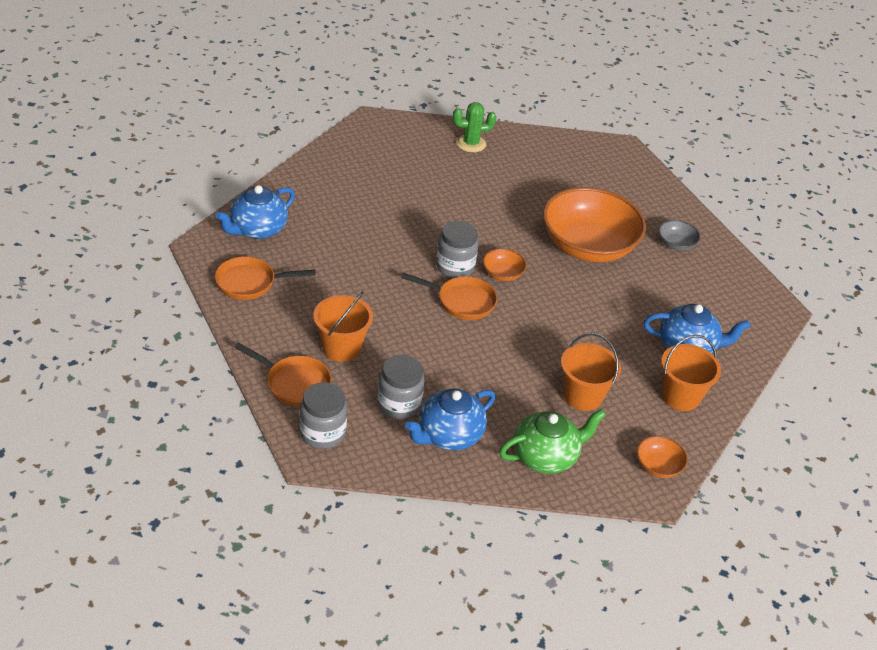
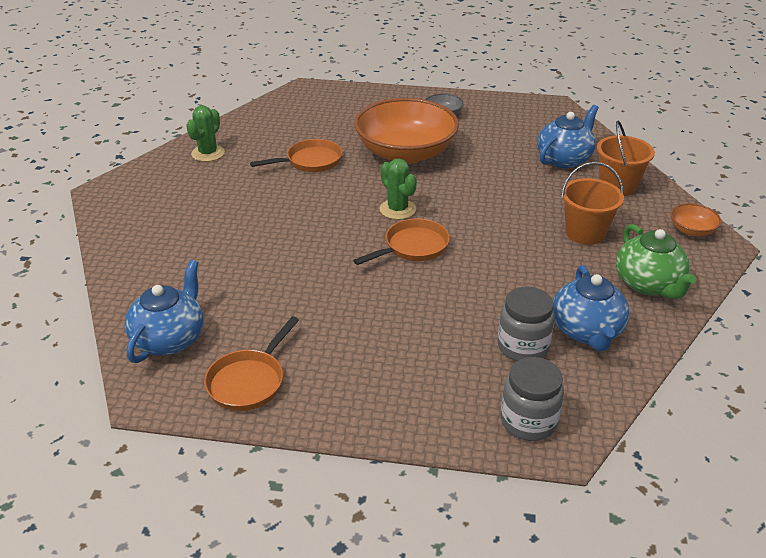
camera: 50 degrees left, 5 degrees down
blue teapot [215,185,295,239] -> blue teapot turned 150 degrees counterclockwise [125,260,203,363]
orange pan [234,343,331,406] -> orange pan moved to [250,139,343,172]
orange bucket [313,291,373,362] -> none
grey jar [436,221,479,278] -> none
orange bowl [483,248,527,281] -> green cactus [380,159,417,220]
green teapot [499,409,606,474] -> green teapot turned 150 degrees clockwise [616,224,697,299]

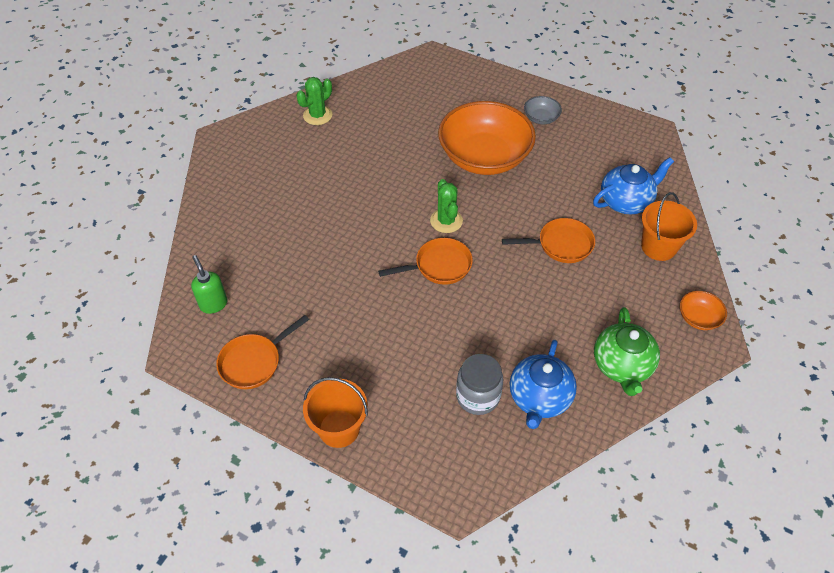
camera: 20 degrees right, 15 degrees up
blue teapot [125,260,203,363] -> green soap dispenser [191,255,227,314]
orange pan [250,139,343,172] -> orange pan moved to [502,218,595,263]
grey jar [501,357,564,441] -> none
orange bucket [561,162,624,245] -> orange bucket moved to [303,377,368,448]

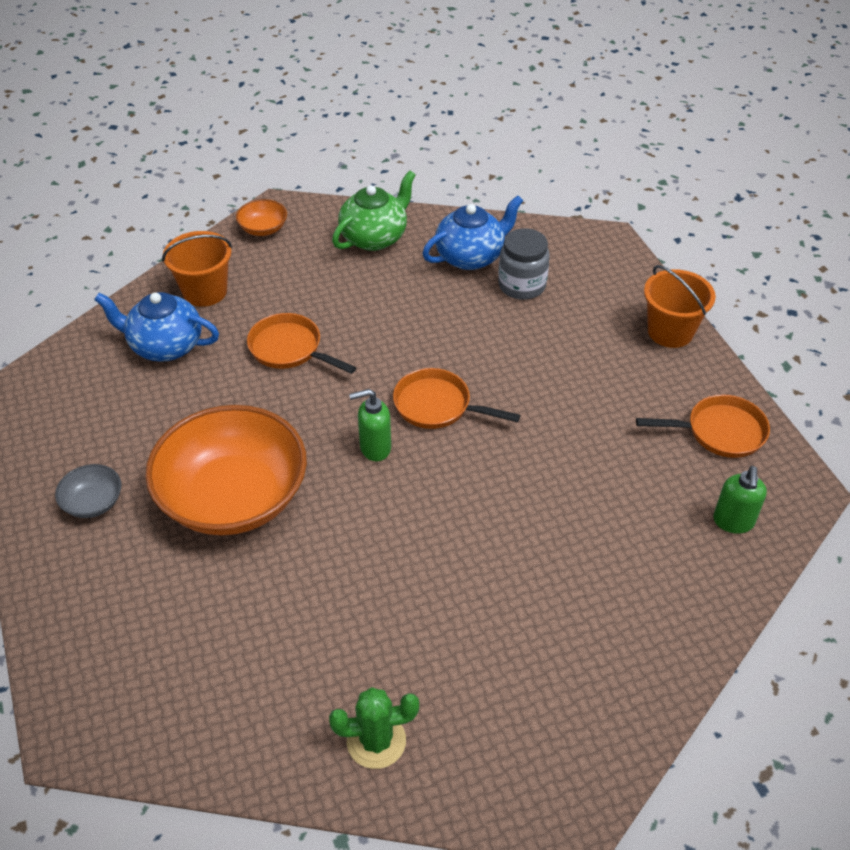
camera: 140 degrees left, 5 degrees down
green cactus [430,179,463,233] -> green soap dispenser [349,389,391,461]

